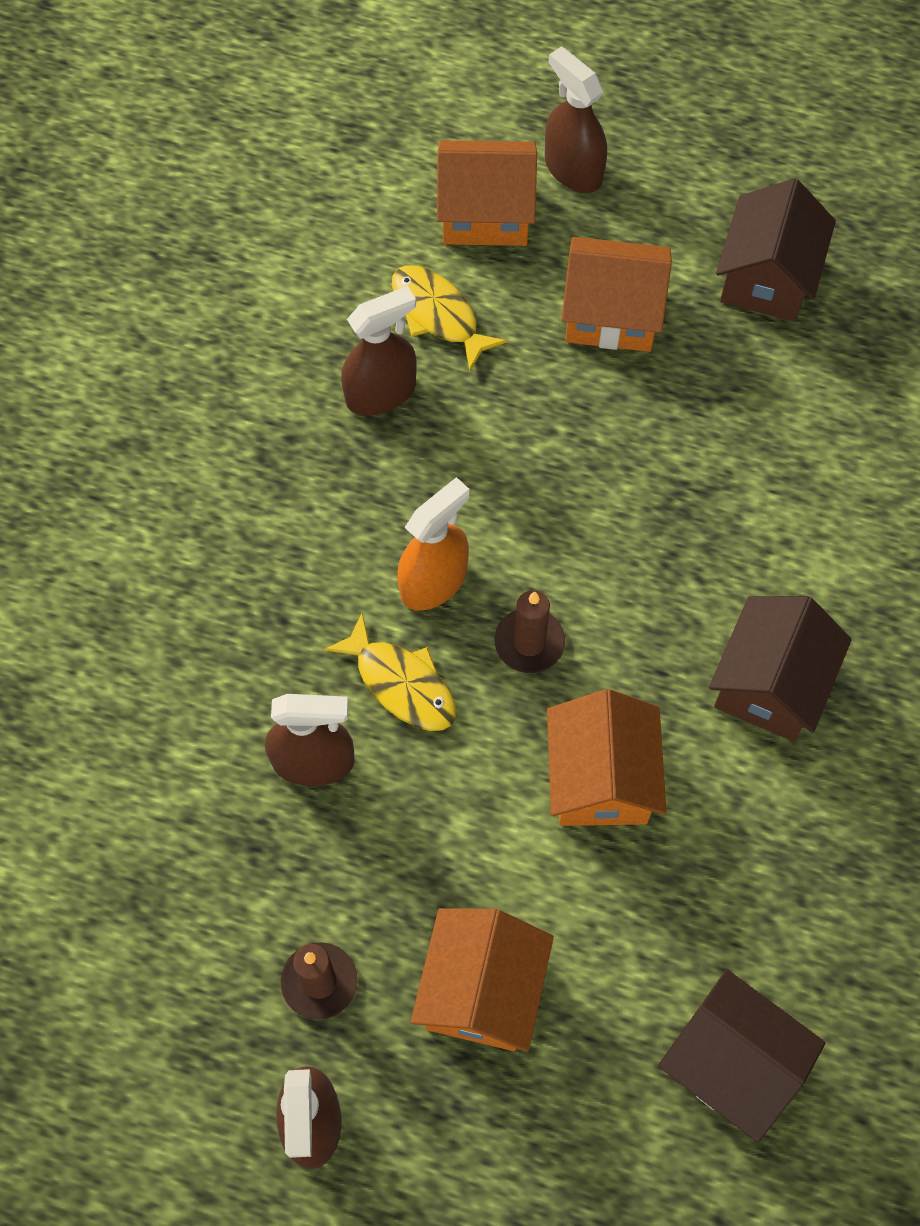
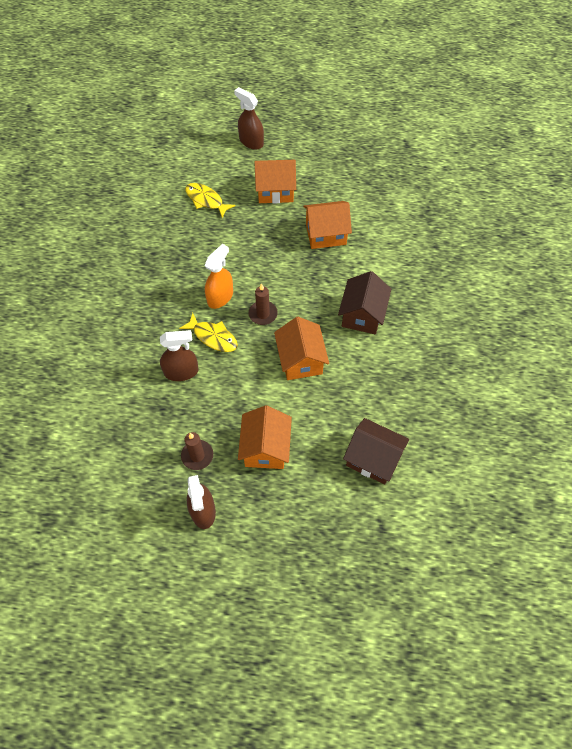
camera: 10 degrees left, 5 degrees down
brown spray bottle [341,286,417,416] -> none
orange house [437,140,537,246] -> orange house moved to [303,201,352,249]
brown house [716,179,836,322] -> none

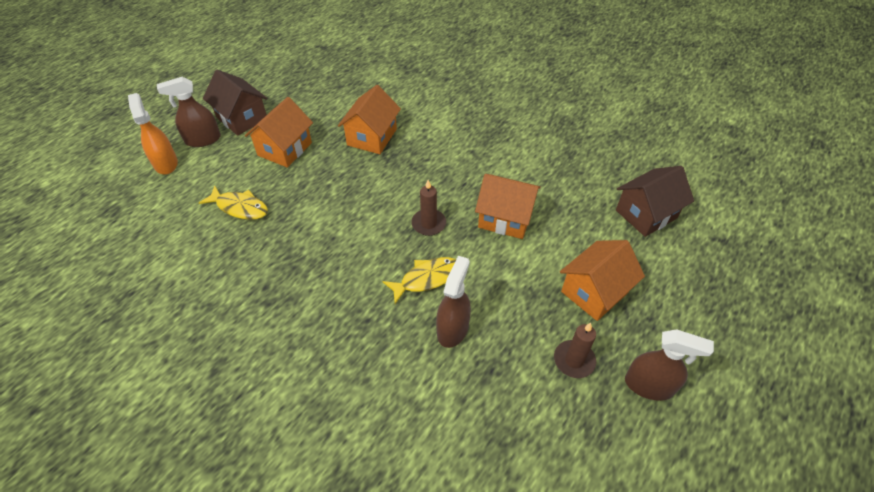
camera: 60 degrees left, 10 degrees down
yellow fish [185,183,235,218] -> yellow fish turned 135 degrees counterclockwise [199,185,268,220]
orange spray bottle [204,244,233,309] -> orange spray bottle moved to [128,93,178,175]
orange house [238,405,292,469] -> orange house turned 75 degrees counterclockwise [560,240,645,321]
brown house [338,271,391,334] -> brown house moved to [203,70,267,136]

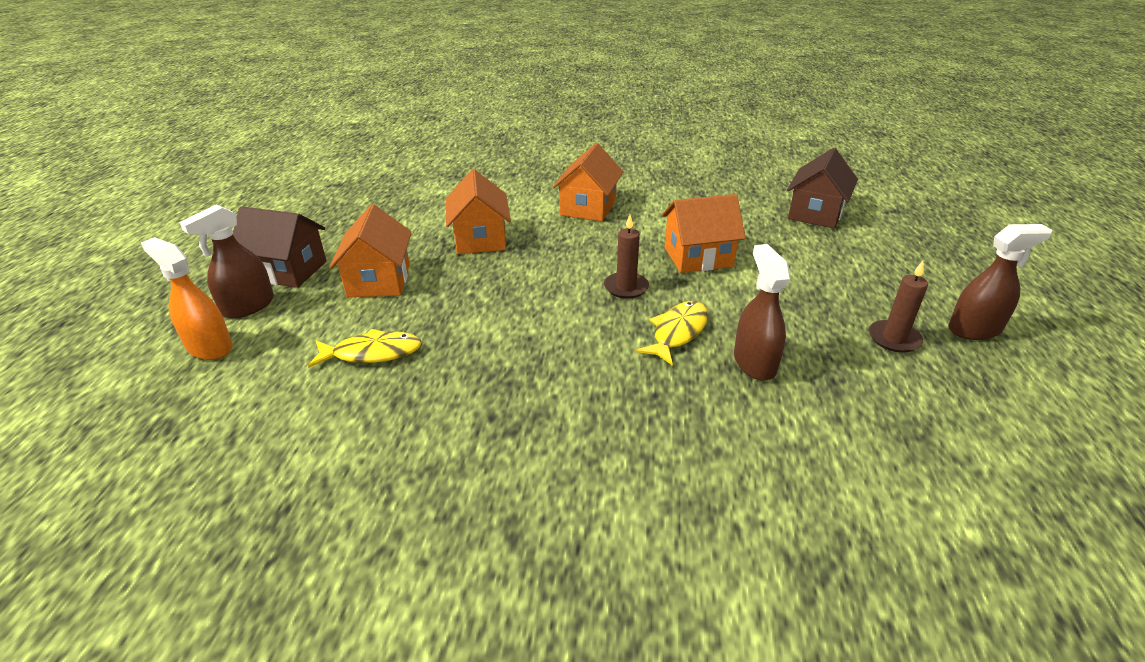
camera: 30 degrees left, 15 degrees down
orange house [560,240,645,321] -> orange house moved to [553,143,623,221]

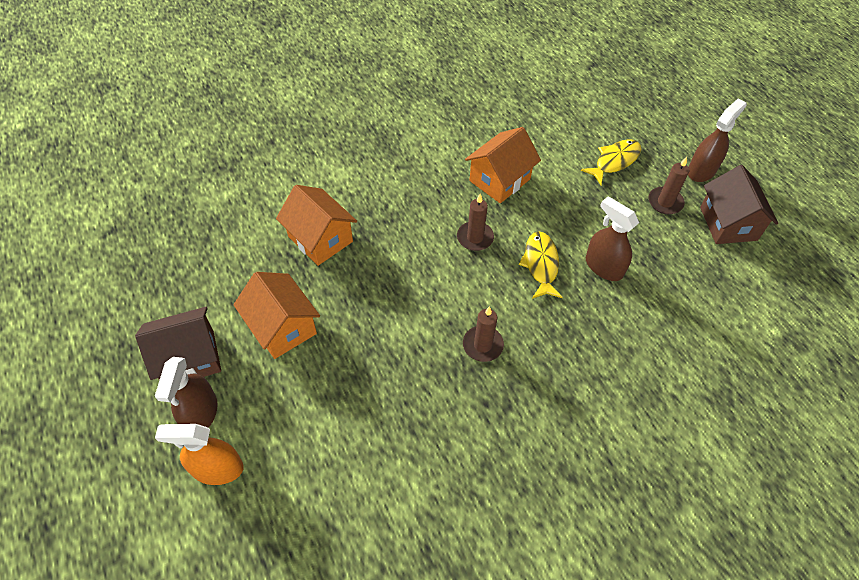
camera: 35 degrees left, 20 degrees up
yellow fish [308,329,422,368] -> yellow fish moved to [581,139,641,185]
orange house [553,143,623,221] -> none
brown house [787,148,858,229] -> brown house moved to [700,165,778,244]
none -> brown candle [463,307,504,362]

